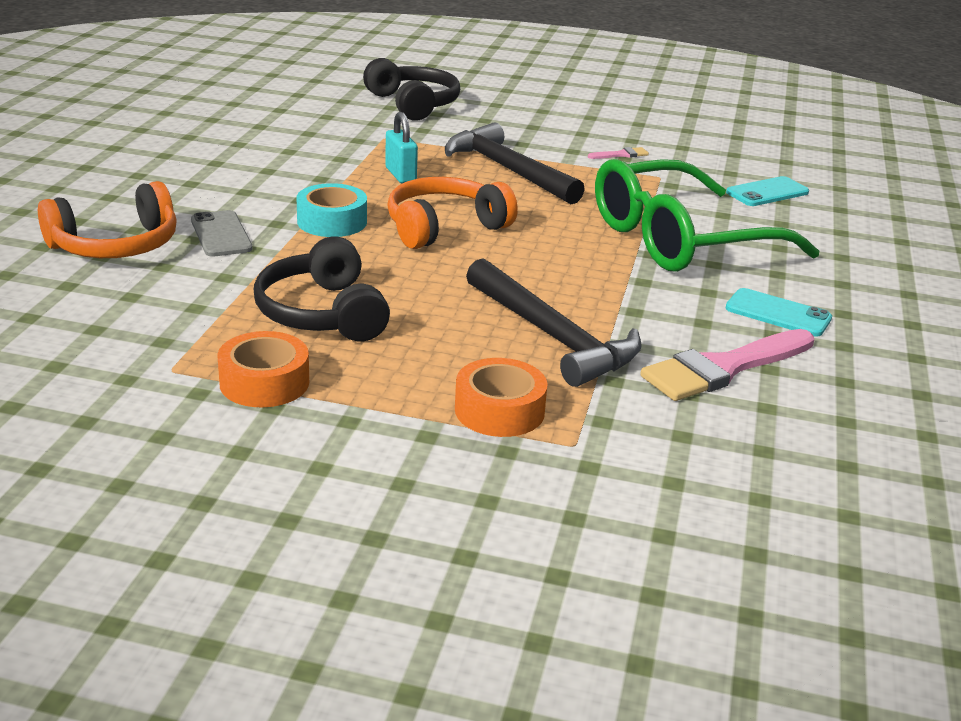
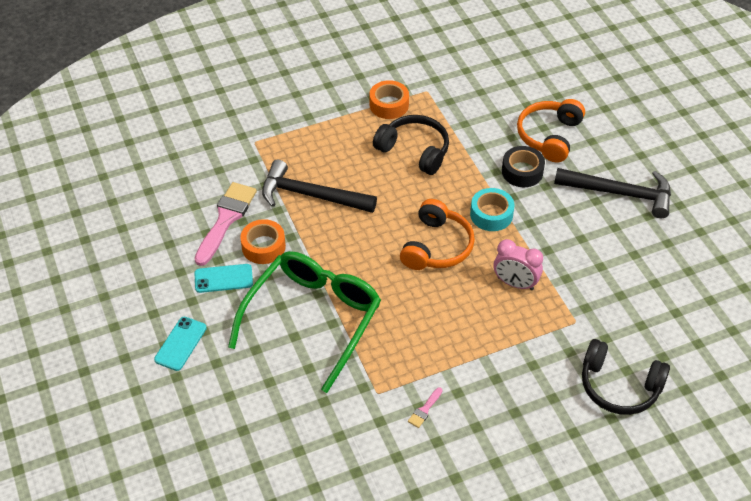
camera: 145 degrees right, 20 degrees up
grey phone [191,210,253,257] -> black tape [502,146,545,187]
turquoise padlock [385,112,418,183] -> pink clock [494,239,543,290]
black hammer [445,122,585,204] -> black hammer moved to [554,168,671,218]
orange tape [455,358,548,437] -> orange tape moved to [240,219,286,264]
turquoise phone [726,176,809,206] -> turquoise phone moved to [154,317,207,371]

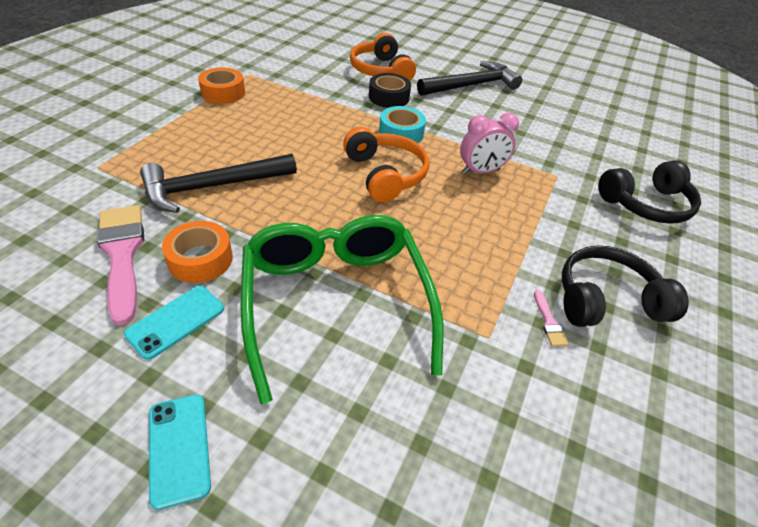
camera: 45 degrees left, 5 degrees down
black headphones [373,115,449,175] -> black headphones moved to [562,245,689,327]

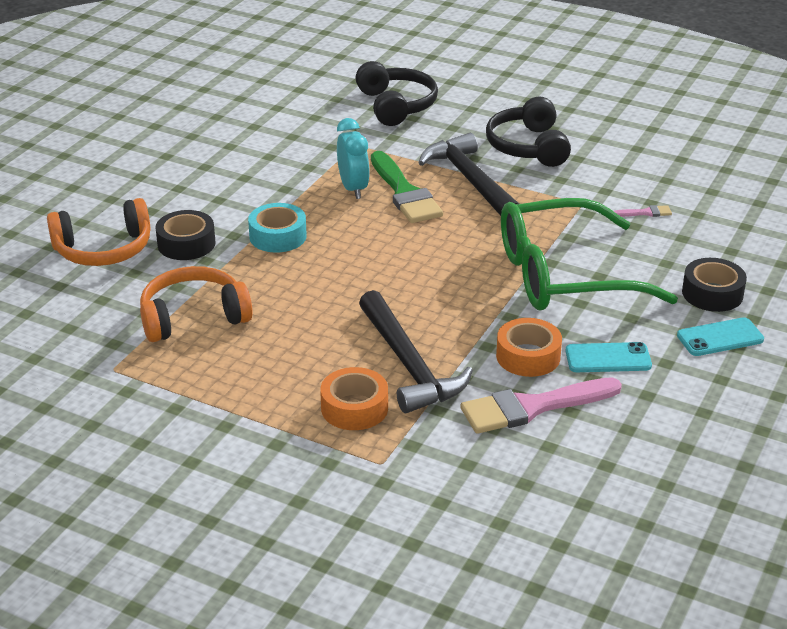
camera: 85 degrees left, 10 degrees down
turquoise phone [124,286,224,360] -> turquoise phone turned 45 degrees counterclockwise [566,342,652,372]
orange tape [198,67,245,104] -> orange tape moved to [320,367,388,430]
orange headphones [343,127,429,202] -> orange headphones moved to [140,266,253,342]
black hammer [417,61,522,96] -> black hammer moved to [418,133,522,216]
pink clock [460,113,519,174] -> turquoise clock [337,118,370,199]
pink brush [534,290,569,346] -> pink brush moved to [614,205,672,217]
none -> green brush [371,151,443,223]
none -> black tape [682,258,747,312]

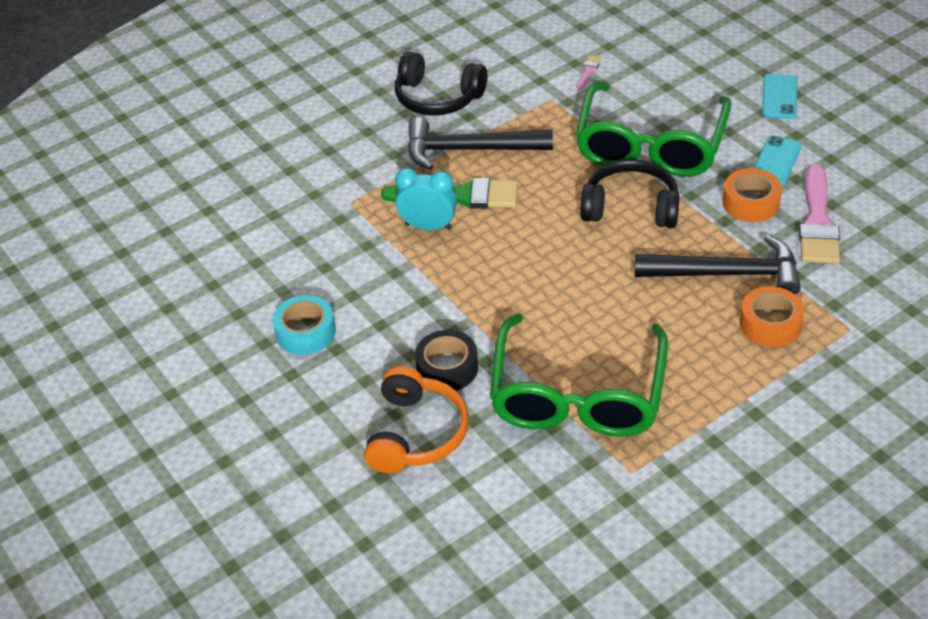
camera: 60 degrees left, 10 degrees up
orange headphones [140,266,253,342] -> green glasses [490,314,668,437]
turquoise tape [248,203,307,253] -> turquoise tape moved to [273,295,336,355]
black headphones [355,61,438,126] -> black headphones moved to [580,159,680,228]
black tape [682,258,747,312] -> none

